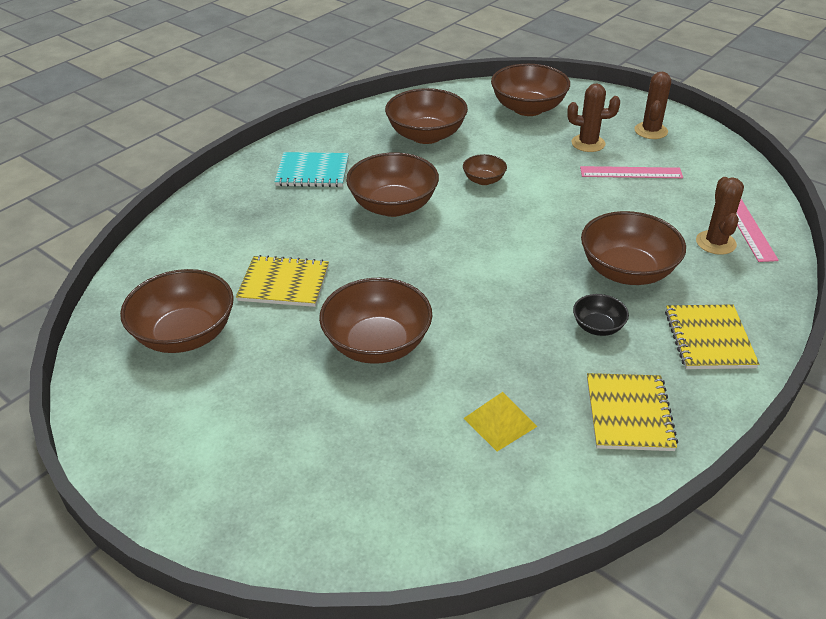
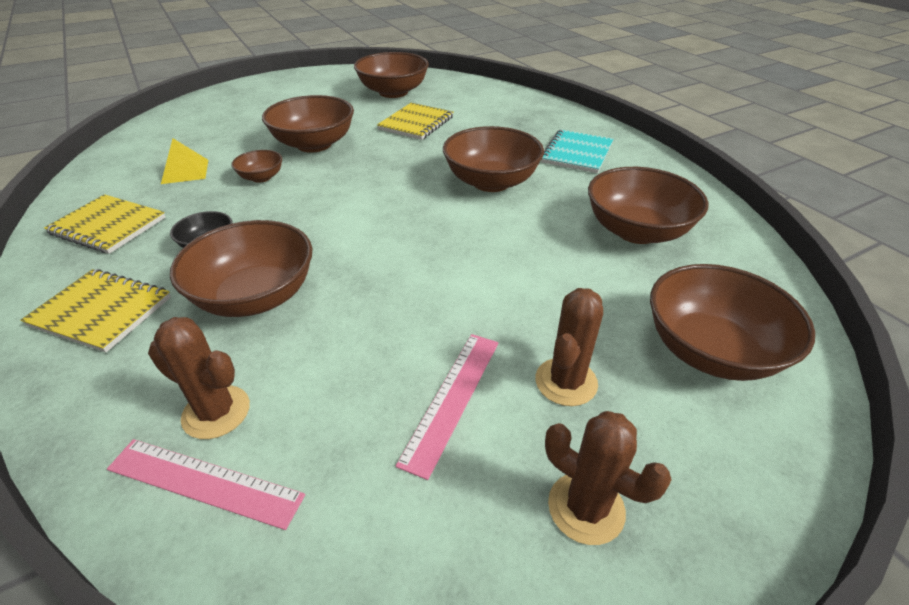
camera: 110 degrees right, 0 degrees up
brown bowl [463,154,507,185] -> brown bowl moved to [231,150,282,183]

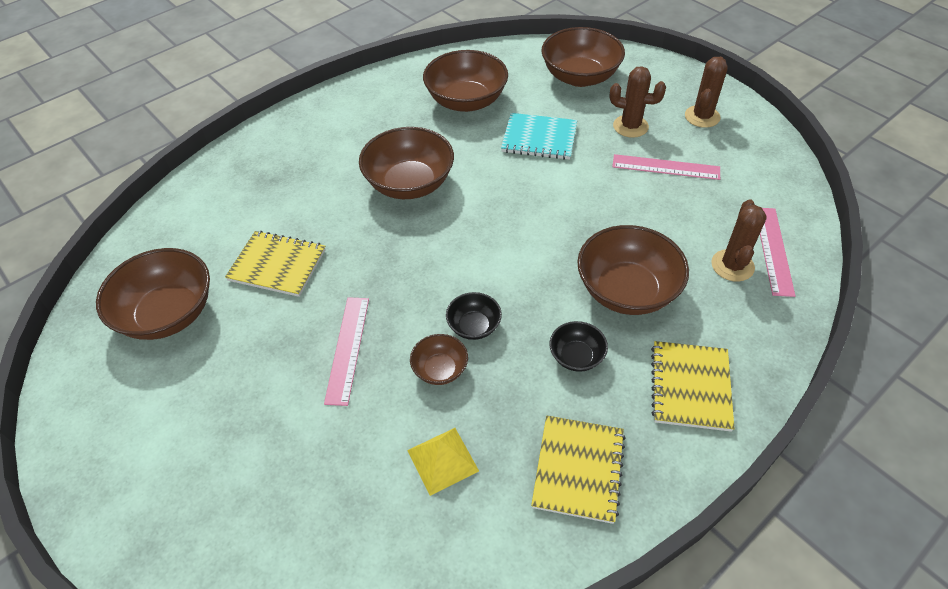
camera: 100 degrees left, 10 degrees up
brown bowl [262,95,354,153] -> pink ruler [324,297,369,406]
turquoise notebook [541,129,613,173] -> turquoise notebook moved to [501,113,577,160]
none -> black bowl [446,292,502,340]

